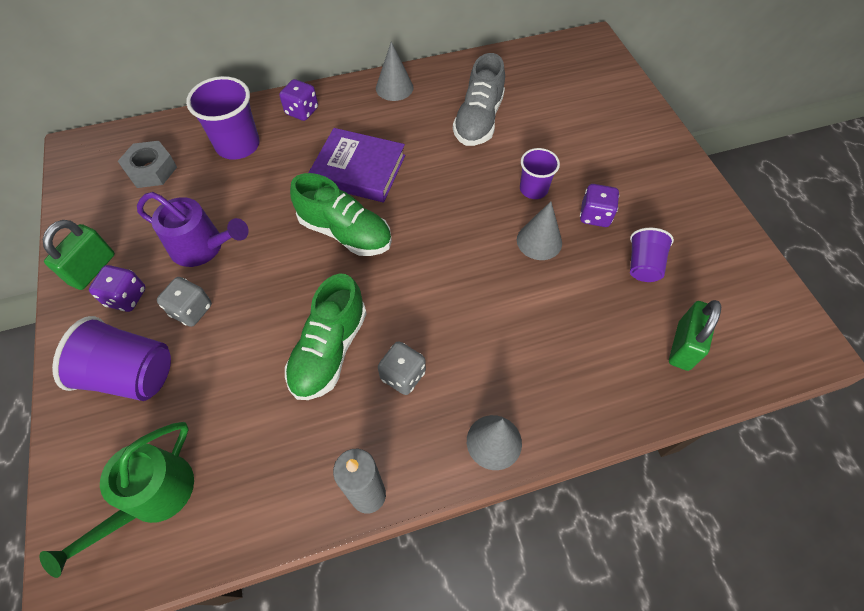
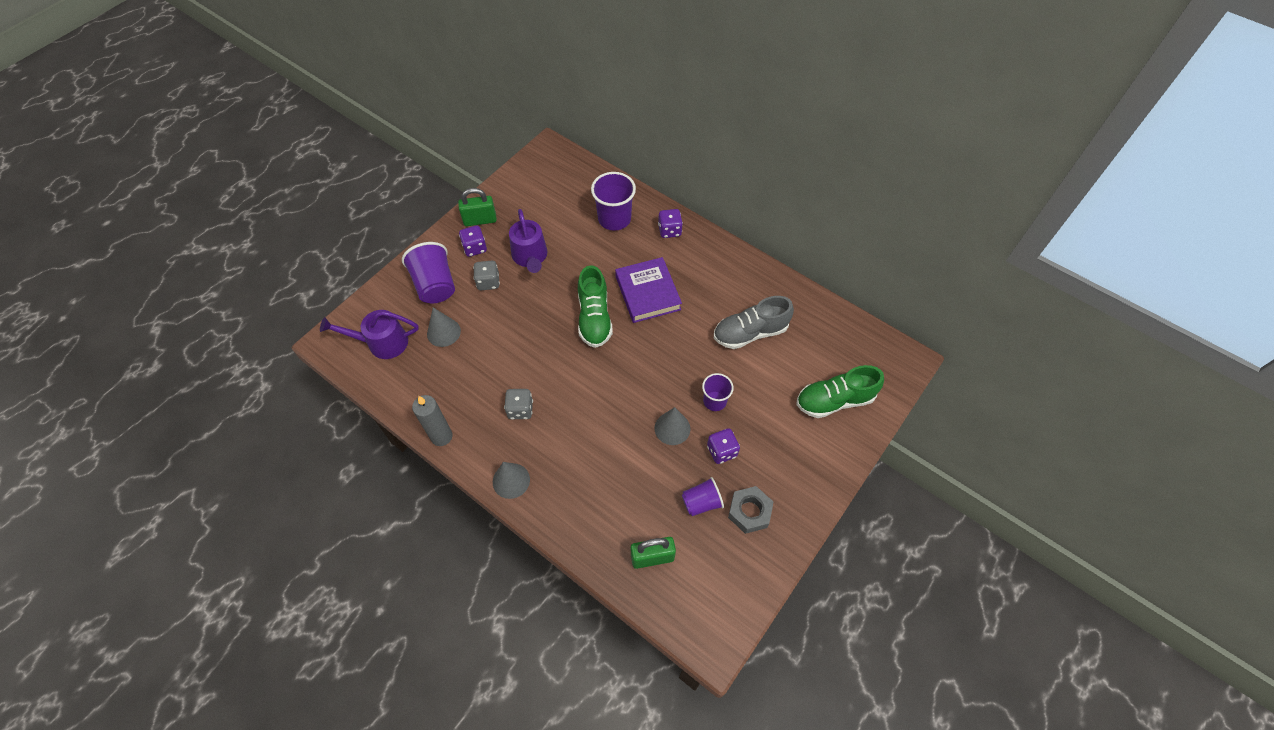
camera: 55 degrees right, 0 degrees up
green watering can [39,422,194,578] -> purple watering can [320,310,419,359]
grey nut [118,141,177,188] -> grey nut moved to [728,486,773,534]
green shoe [285,273,367,400] -> green shoe moved to [796,365,884,418]
grey cone [376,42,413,101] -> grey cone moved to [427,307,461,347]

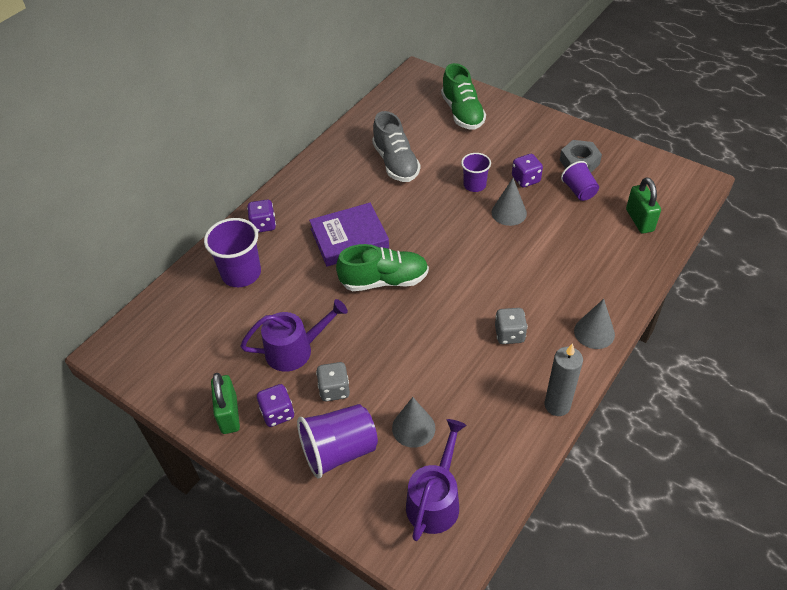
camera: 90 degrees left, 10 degrees down
purple watering can [320,310,419,359] -> purple watering can turned 150 degrees counterclockwise [406,419,466,541]

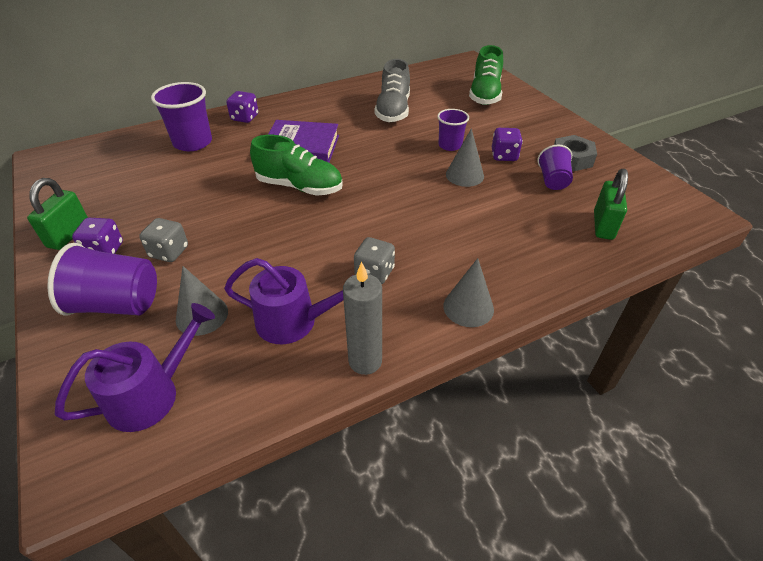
camera: 25 degrees right, 5 degrees down
purple watering can [240,299,348,372] -> purple watering can moved to [224,258,353,344]

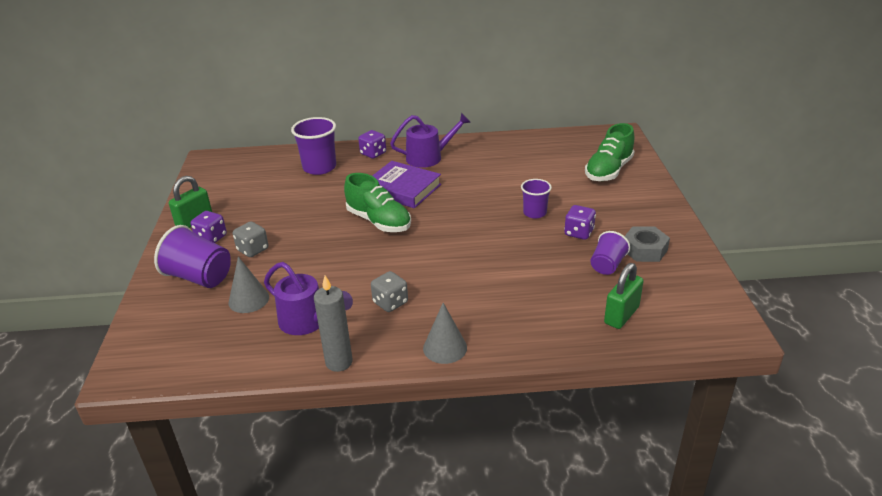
camera: 25 degrees right, 10 degrees down
purple watering can [55,303,215,432] -> purple watering can moved to [390,113,471,168]
grey shoe [374,59,410,122] -> none
grey cone [446,128,484,187] -> none

